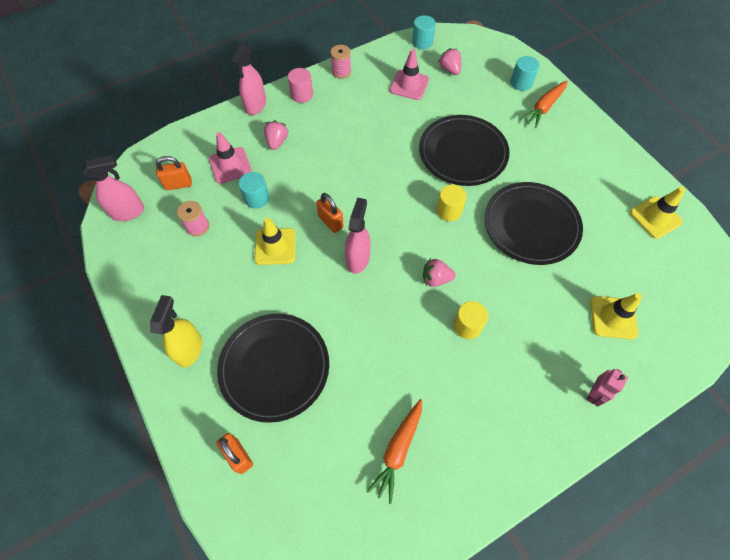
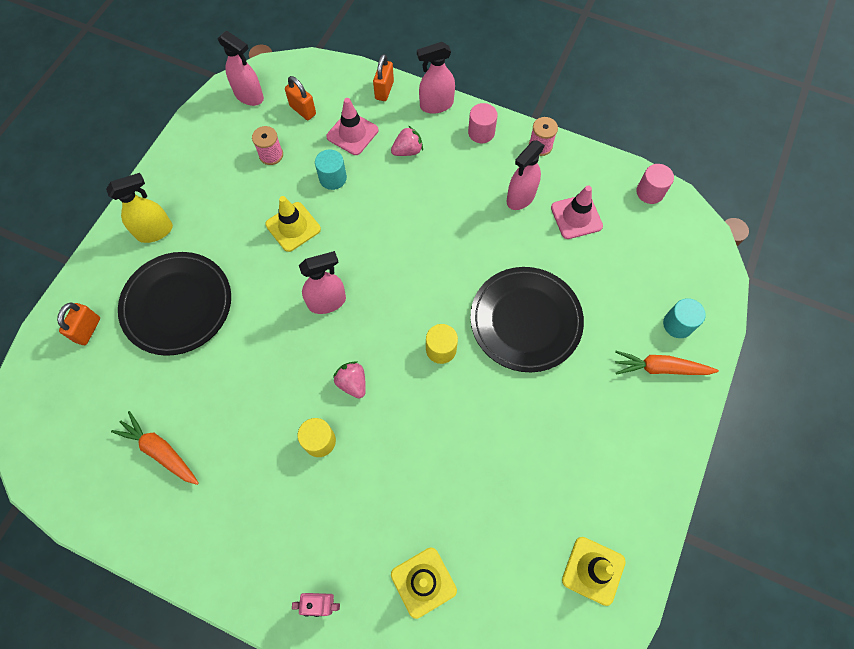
camera: 55 degrees right, 5 degrees up
orange padlock [316,193,343,233] -> orange padlock moved to [373,54,394,101]
orange carrot [367,399,422,504] -> orange carrot turned 45 degrees clockwise [111,411,199,485]
turquoise cylinder [412,15,436,49] -> pink cylinder [636,164,674,204]
pink strawberry [438,48,461,75] -> none
black plate [484,182,583,265] -> none
none -> pink spray bottle [506,141,545,210]

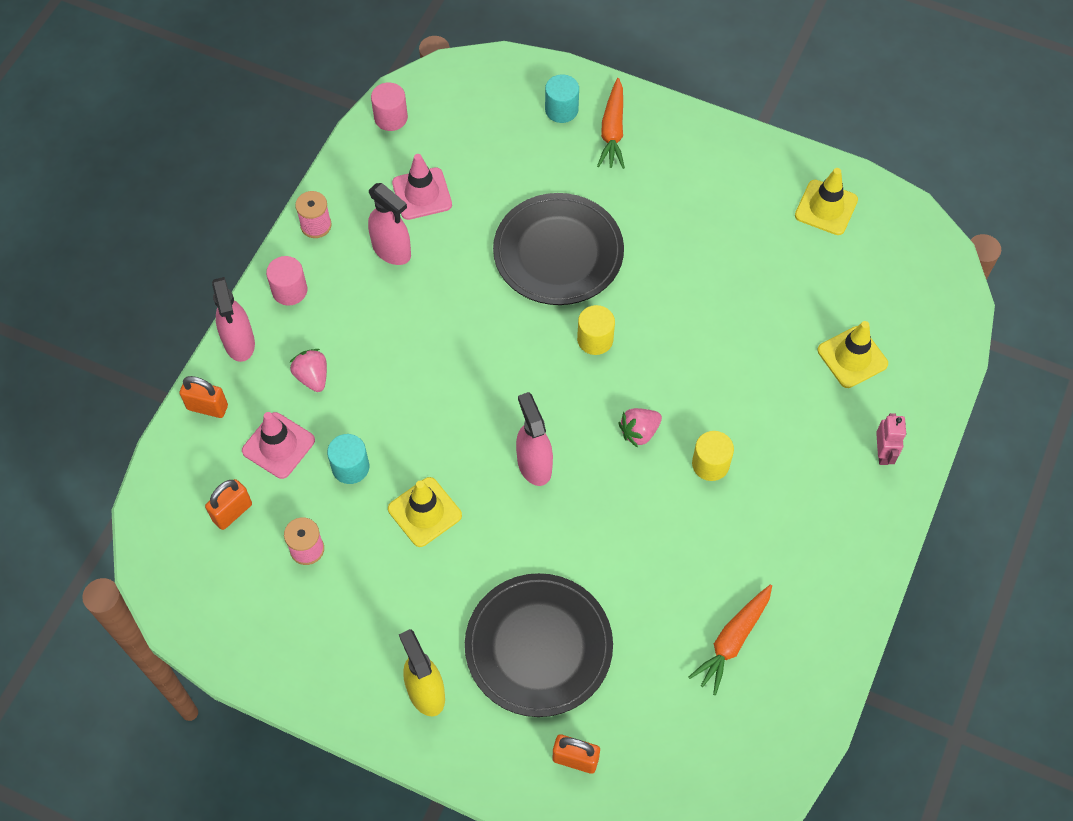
camera: 90 degrees left, 5 degrees down
pink spray bottle [218,30,264,106] -> none

